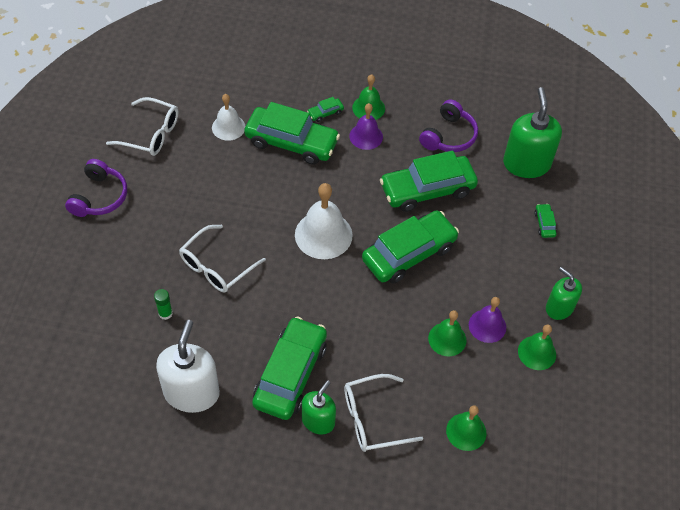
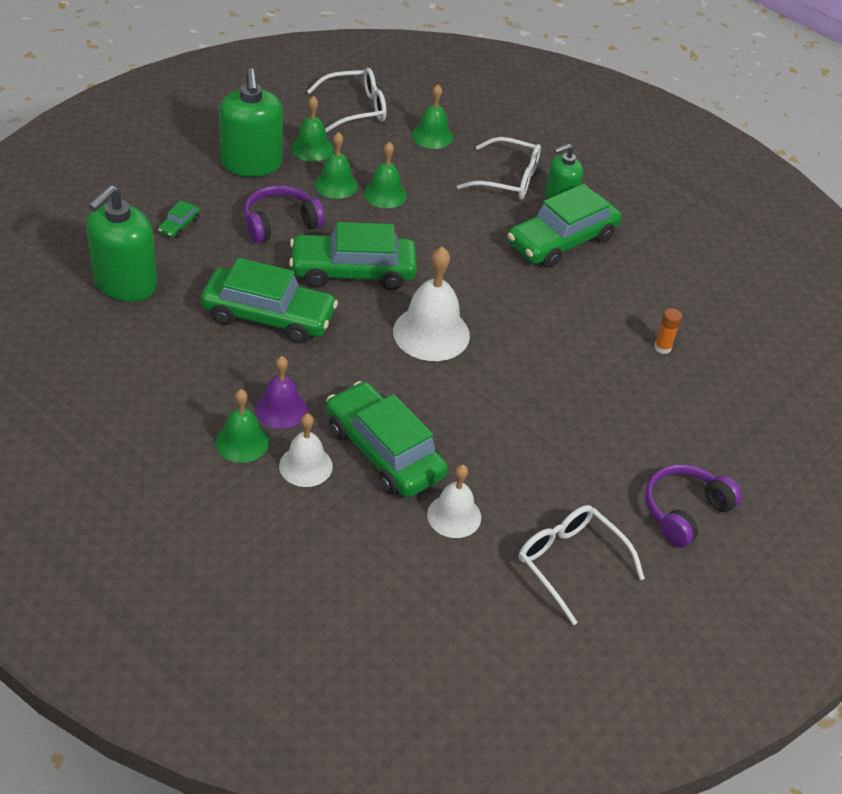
camera: 150 degrees left, 10 degrees down
green glue stick [154,289,173,320] -> orange glue stick [654,308,682,354]
white soap dispenser [156,320,220,413] -> none
white glasses [179,225,266,293] -> white glasses moved to [307,68,387,133]
green car [307,97,344,122] -> white bell [279,413,333,487]
purple headphones [419,99,478,152] -> purple headphones moved to [244,185,325,243]
purple bell [469,297,506,343] -> green bell [314,132,358,199]
green soap dispenser [546,267,582,320] -> green soap dispenser [219,68,283,177], size x1.63

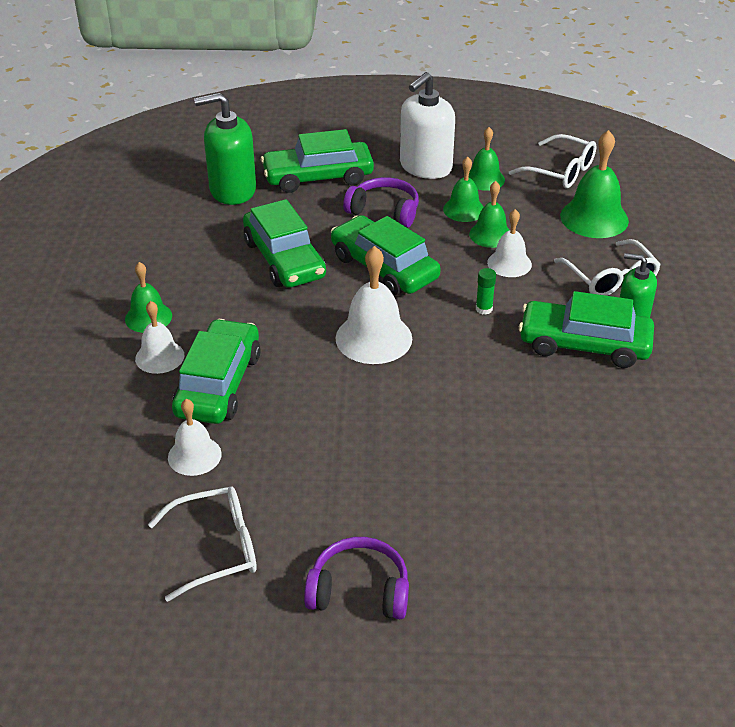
camera: 55 degrees right, 5 degrees down
green car [158,201,200,238] -> green car [261,129,374,193], size x2.48
green soap dispenser [219,68,283,177] -> white soap dispenser [400,72,455,179]
purple bell [256,356,307,429] -> none
green bell [412,85,453,149] -> green bell [560,130,629,238], size x1.61
white glasses [518,505,645,625] -> white glasses turned 60 degrees clockwise [148,486,257,602]
orange glue stick [654,308,682,354] -> none
none -> green glue stick [476,268,496,315]
none -> white bell [487,209,532,277]

